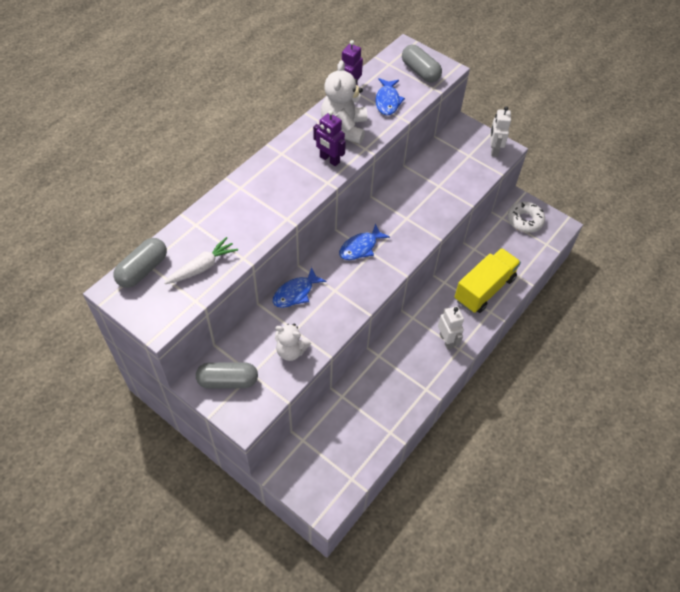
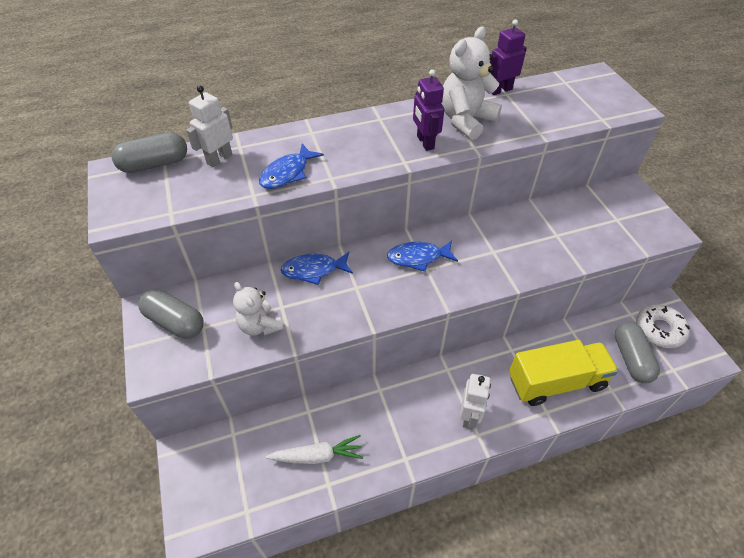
camera: 35 degrees right, 5 degrees down
white carrot [164,237,238,284] -> white carrot moved to [266,435,363,464]
blue fish [375,78,405,115] -> blue fish moved to [259,144,324,189]
grey capsule [402,45,442,83] -> grey capsule moved to [615,322,660,383]
white robot [490,106,511,157] -> white robot moved to [186,86,233,167]

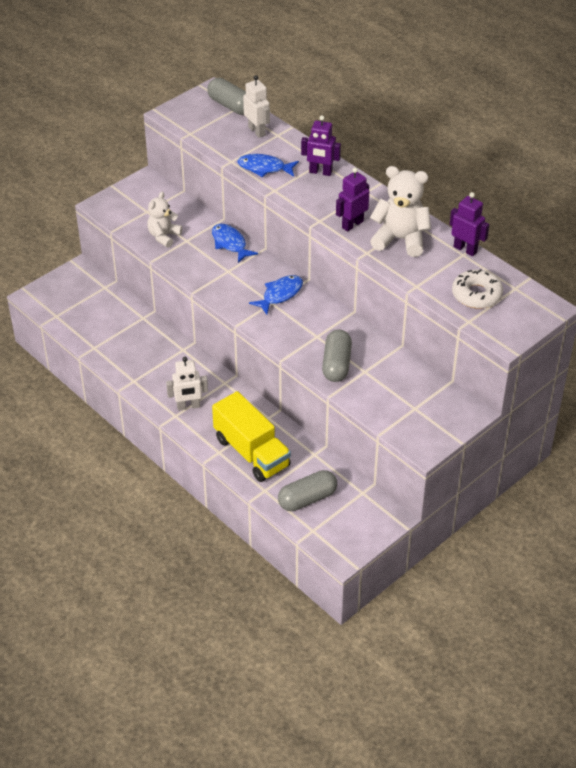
camera: 65 degrees right, 5 degrees down
grey capsule [138,289,204,339] -> grey capsule moved to [322,330,352,382]
white robot [186,86,233,167] -> white robot turned 45 degrees clockwise [243,75,270,138]
white carrot [266,435,363,464] -> none
blue fish [387,240,458,272] -> blue fish turned 75 degrees clockwise [249,275,303,315]
white donut [636,304,690,348] -> white donut moved to [452,269,503,309]
none -> purple robot [301,115,341,176]

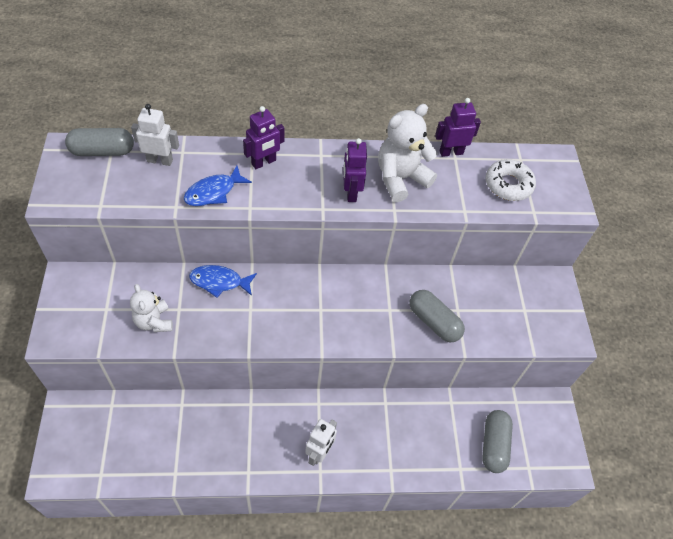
camera: 55 degrees left, 10 degrees up
yellow truck [212,391,291,482] -> none
blue fish [249,275,303,315] -> none

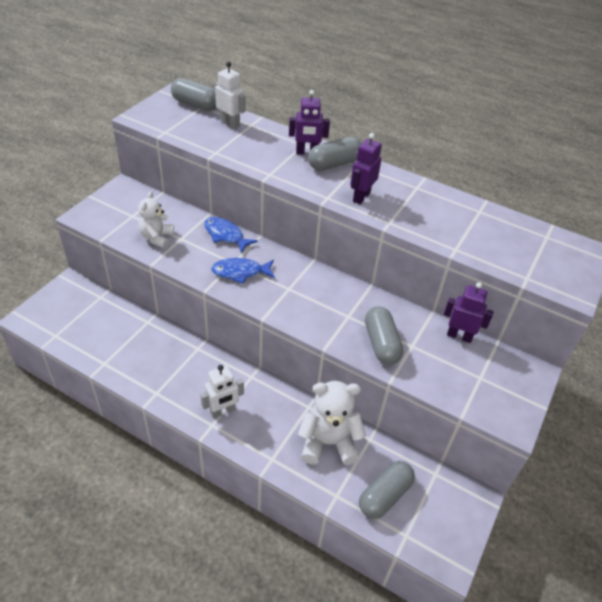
camera: 35 degrees right, 10 degrees down
blue fish [184,166,252,206] -> blue fish moved to [211,258,275,284]
white teddy bear [378,104,438,202] -> white teddy bear moved to [298,381,366,465]
purple robot [435,98,481,157] -> purple robot moved to [444,282,494,343]
white donut [485,159,536,201] -> none
none -> grey capsule [308,137,362,170]

